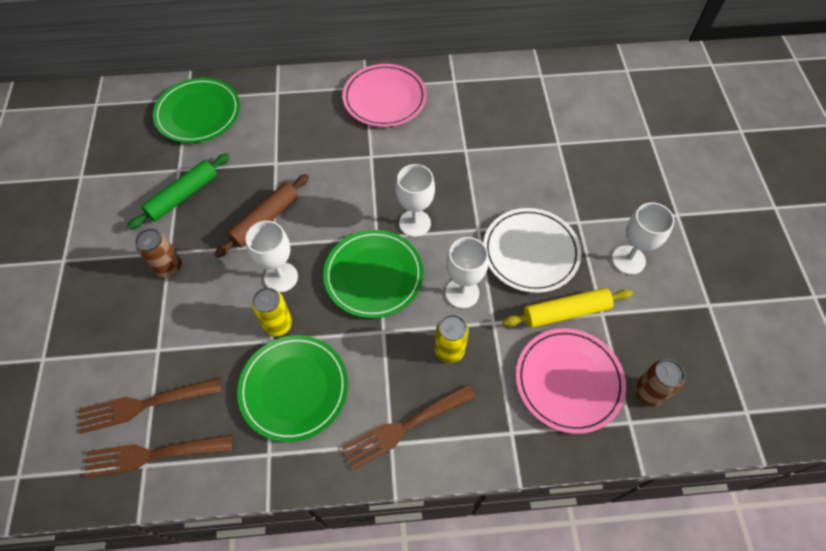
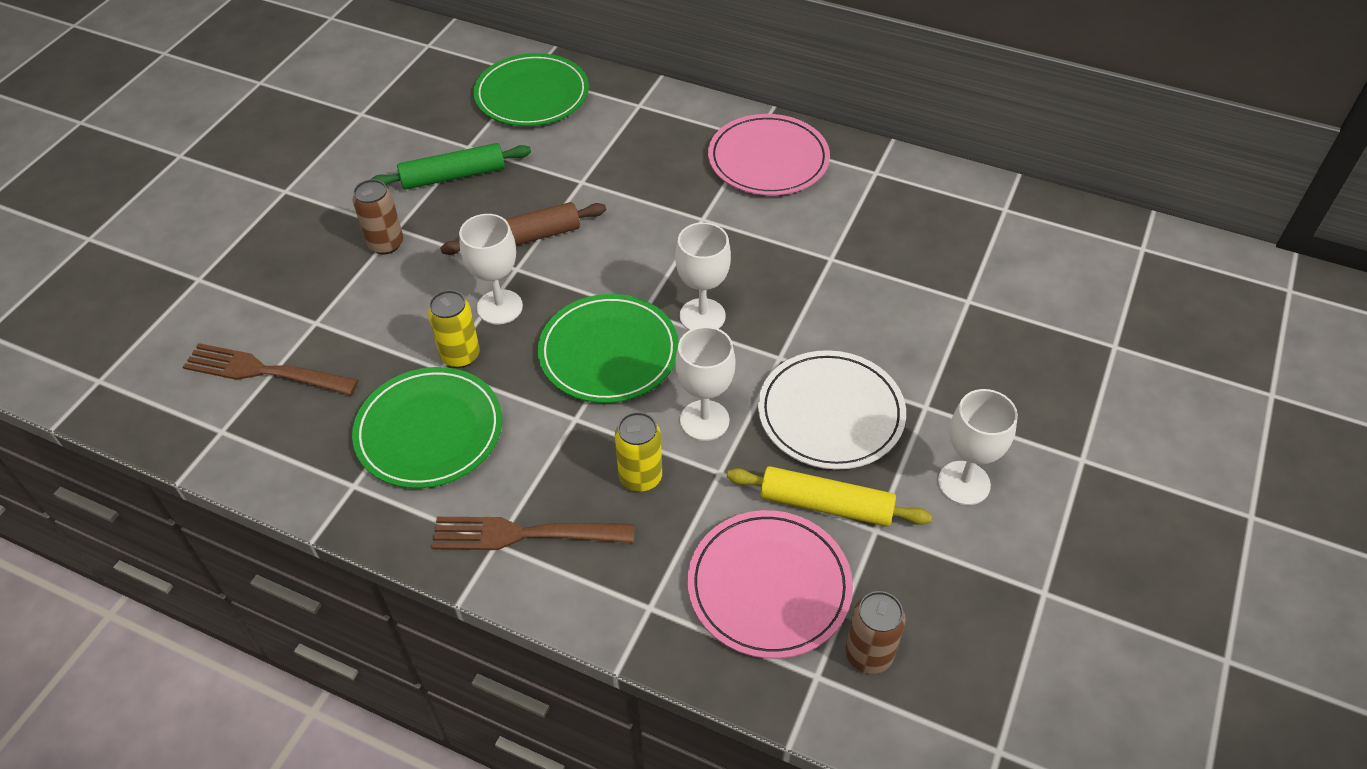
camera: 30 degrees right, 10 degrees down
brown fork [84,435,233,478] -> none

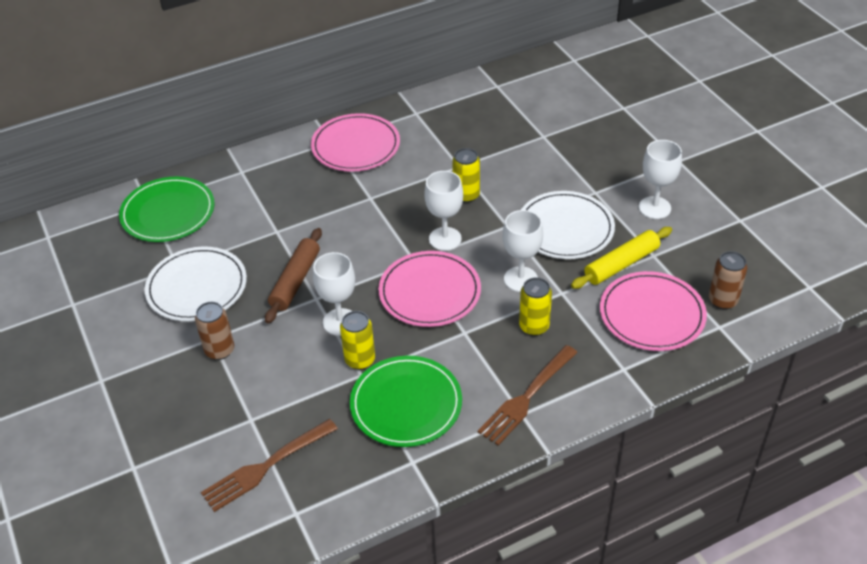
camera: 50 degrees left, 5 degrees down
green rolling pin [372,143,531,190] -> white plate [145,247,247,321]
green plate [538,294,679,403] -> pink plate [378,251,481,327]
none -> yellow can [452,148,480,203]

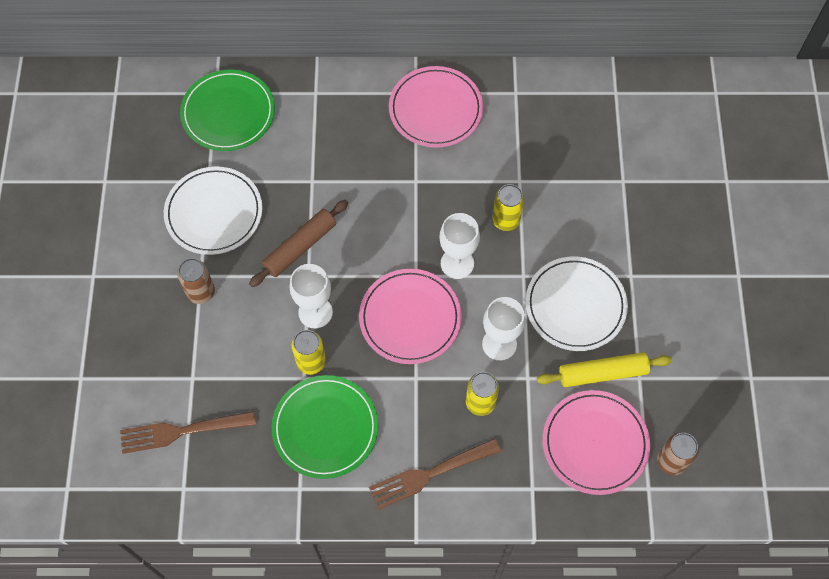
camera: 25 degrees right, 20 degrees up
white goblet [639,140,682,219] -> none

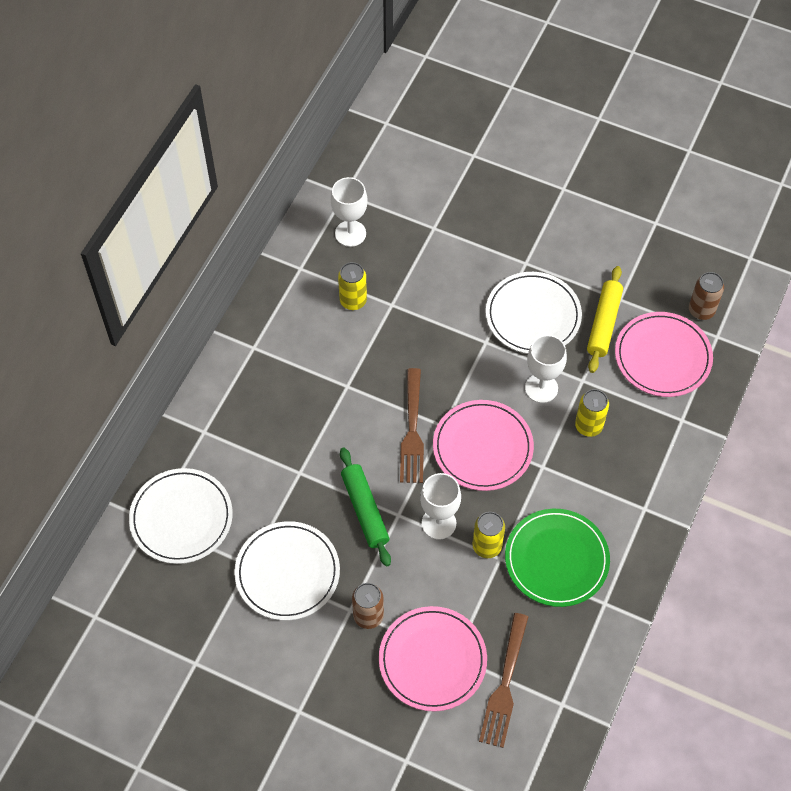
camera: 65 degrees left, 5 degrees down
green plate [180,69,275,151] -> white plate [129,468,233,564]
brown rolling pin [249,200,348,287] -> green rolling pin [340,447,391,567]
brown fork [369,438,501,510] -> brown fork moved to [400,368,424,483]
pink plate [389,66,483,148] -> pink plate moved to [379,606,487,712]
white goblet [439,213,480,279] -> white goblet moved to [331,177,368,247]
yellow can [492,184,524,231] -> yellow can moved to [338,262,367,310]

